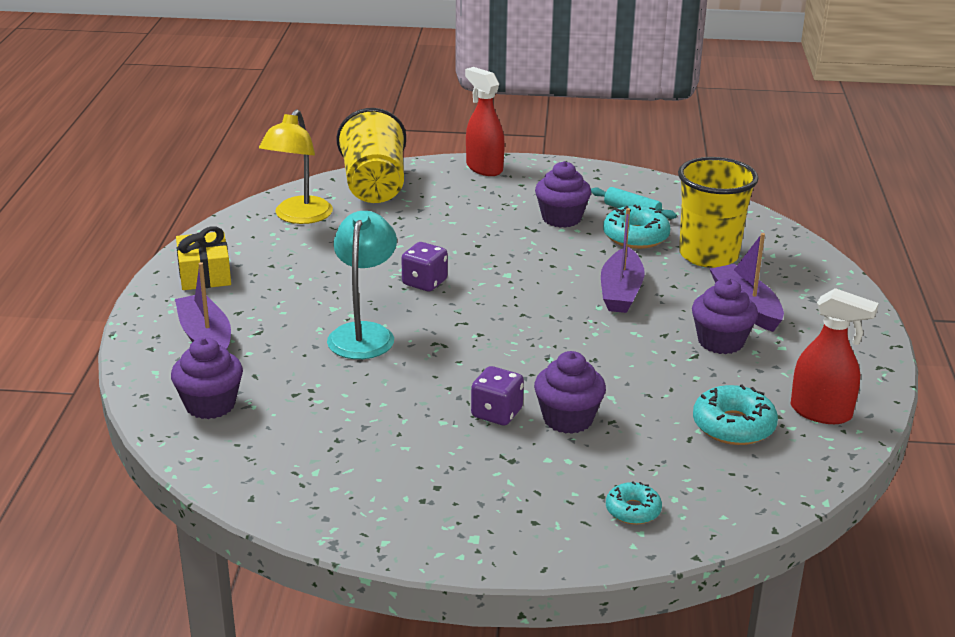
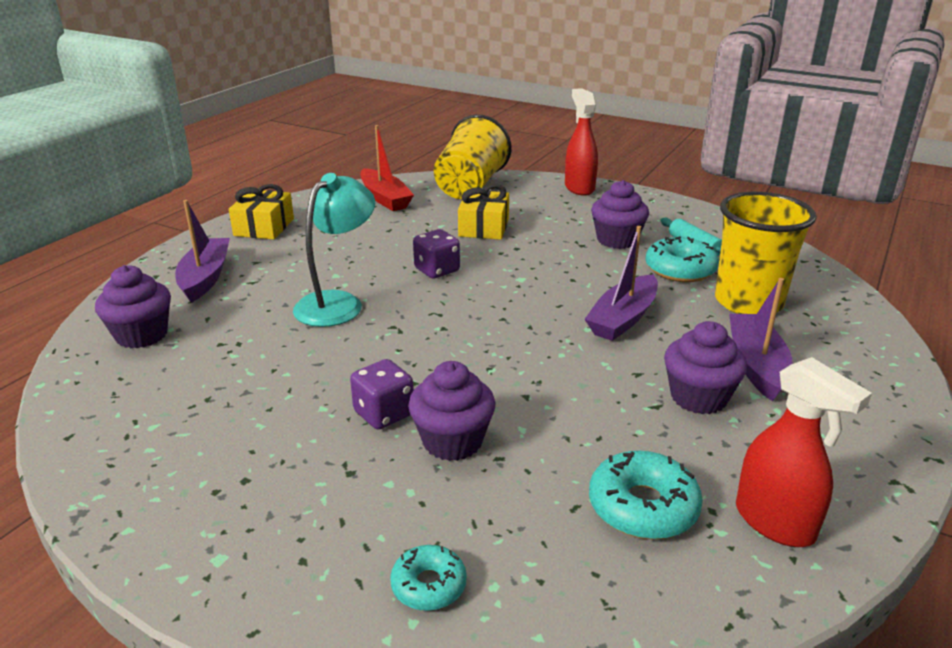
camera: 25 degrees right, 0 degrees up
yellow lamp [259,109,333,224] -> red boat [360,125,414,211]
none -> yellow gift [458,184,509,240]

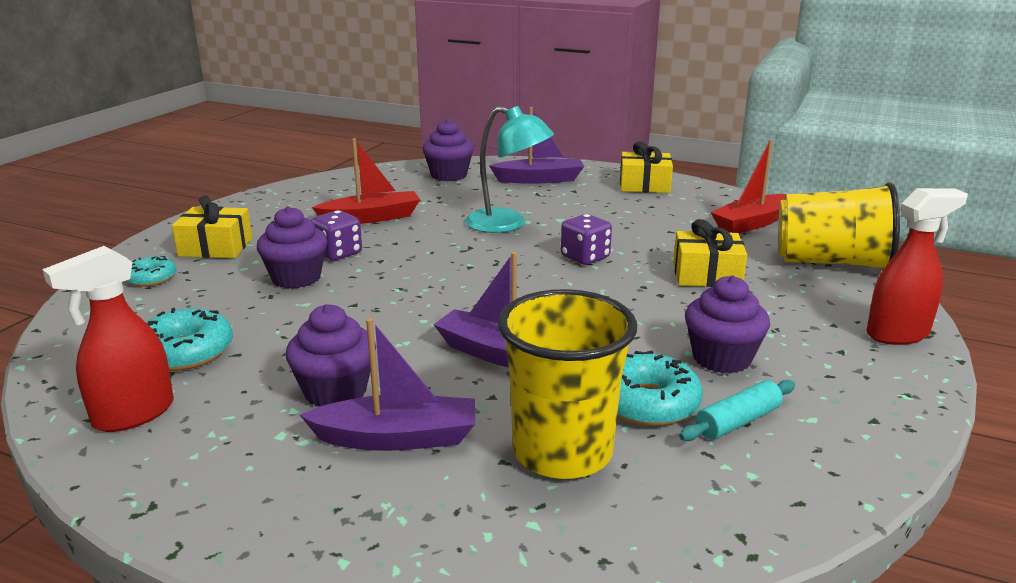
camera: 85 degrees right, 5 degrees down
none -> yellow gift [172,195,252,258]
none -> red boat [312,138,420,224]

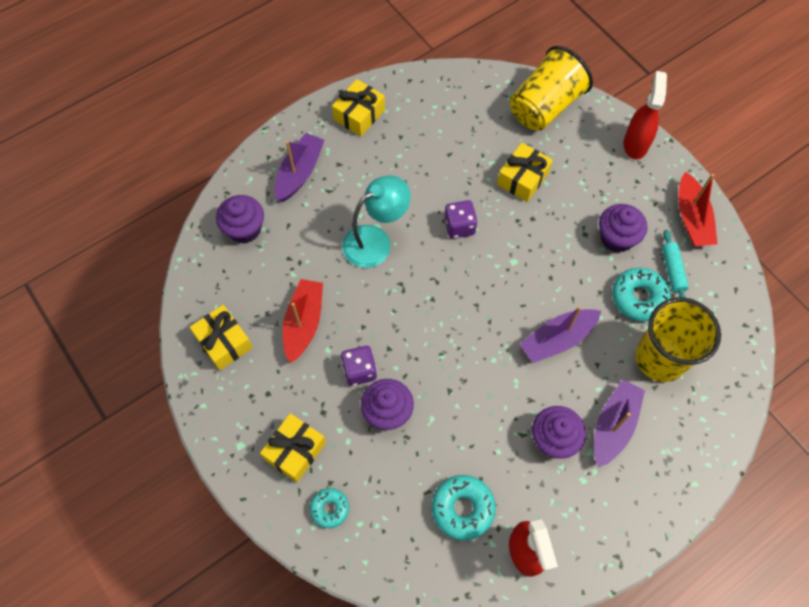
camera: 60 degrees left, 40 degrees up
red boat [711,140,786,233] -> red boat moved to [678,172,718,246]
none -> yellow gift [190,305,253,370]

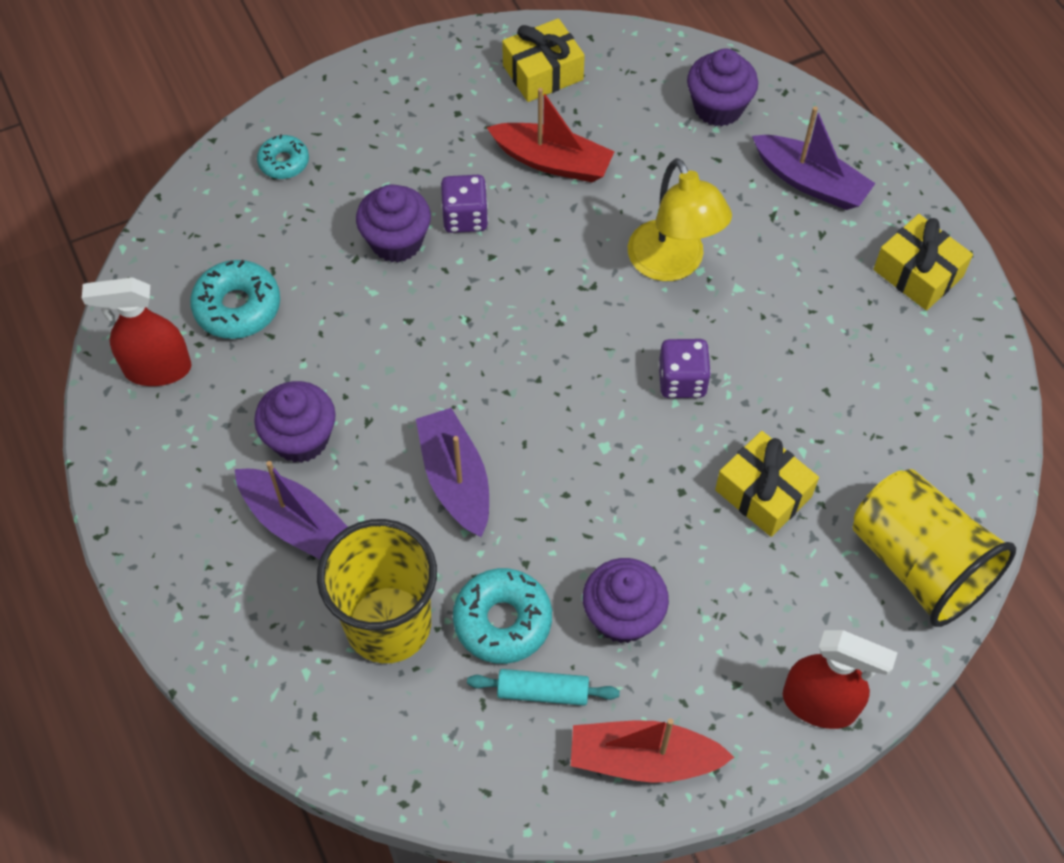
camera: 100 degrees right, 5 degrees down
yellow gift [260,413,326,482] -> none
turquoise lamp [342,175,411,268] -> yellow lamp [628,158,732,281]

